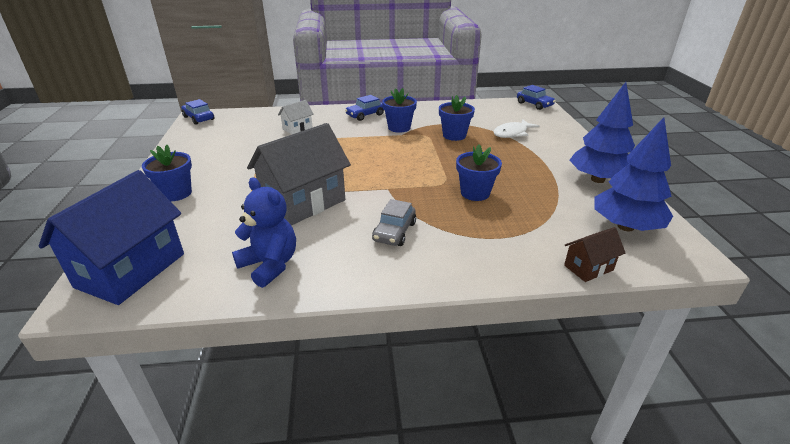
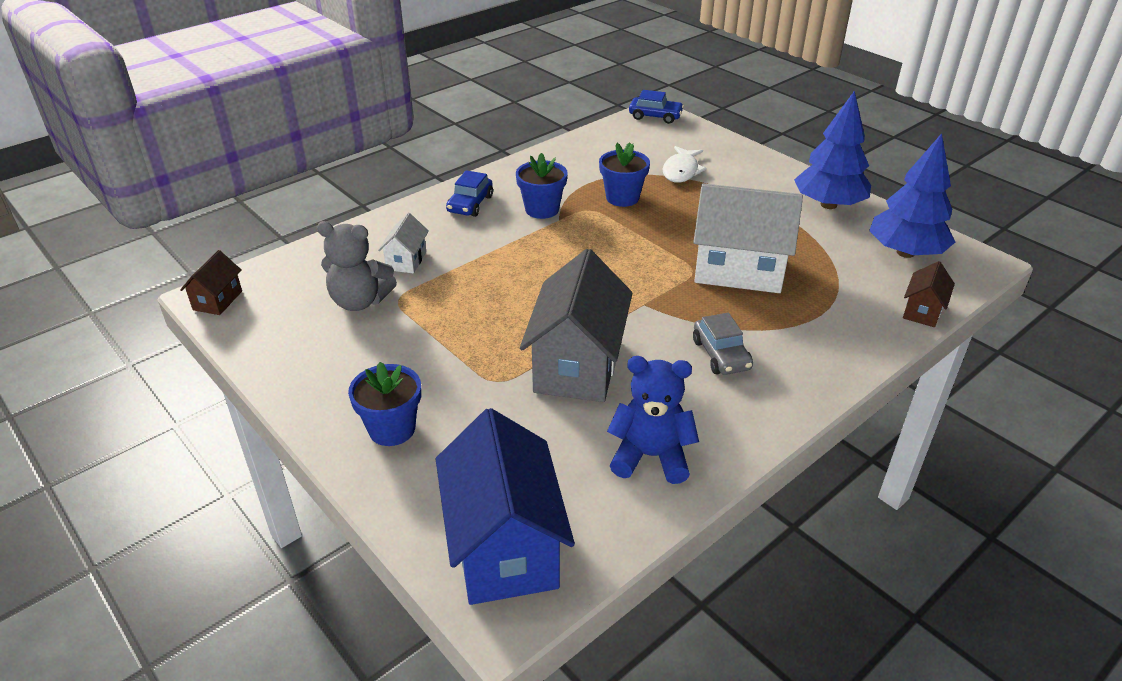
camera: 35 degrees left, 5 degrees up
blue car [181,99,214,125] -> brown house [180,250,242,315]
blue flower pot [456,145,502,201] -> white house [693,183,803,293]
none -> grey teddy bear [317,221,397,311]

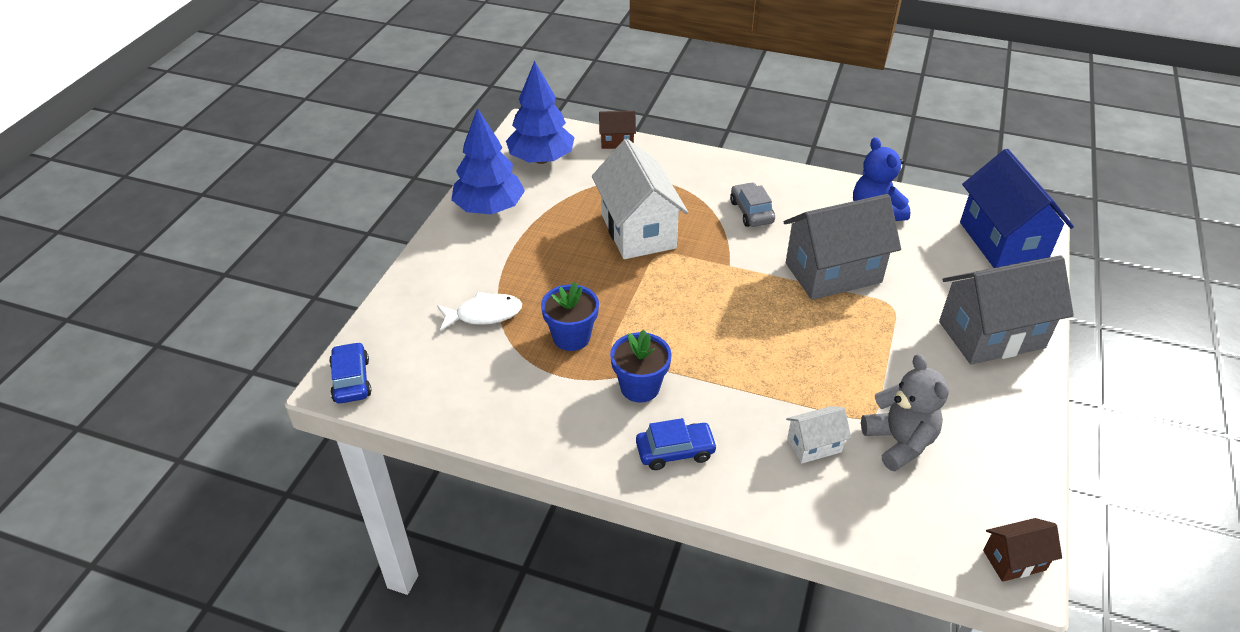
camera: 120 degrees left, 5 degrees up
blue flower pot [348,362,421,446] -> grey house [939,255,1074,365]
blue house [436,408,575,605] -> blue house turned 60 degrees counterclockwise [960,149,1074,268]
grey car [693,313,753,375] -> grey car turned 60 degrees counterclockwise [730,182,775,227]

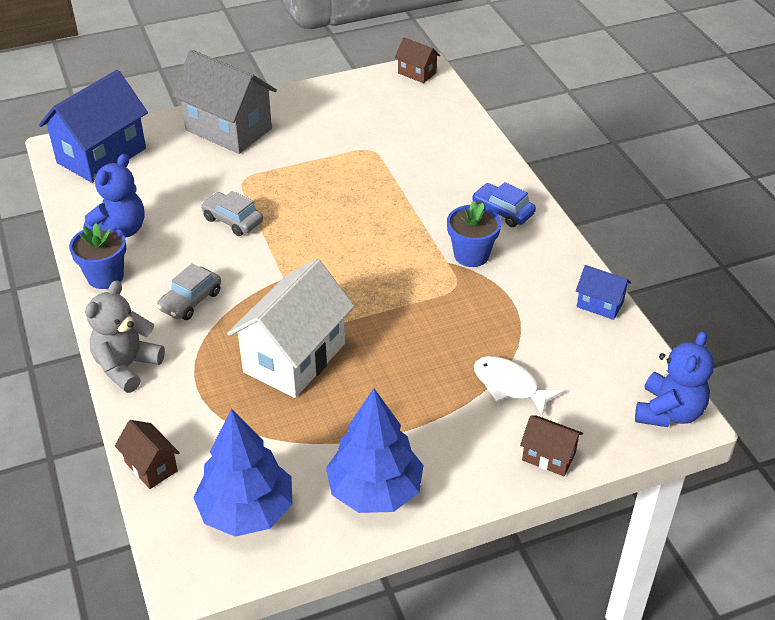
camera: 130 degrees left, 0 degrees up
blue car [329,342,372,404] -> blue teddy bear [635,331,714,427]
blue flower pot [541,282,599,351] -> blue flower pot moved to [69,223,126,289]
grey house [784,194,901,300] -> grey car [201,191,263,236]
white house [786,406,851,463] -> none
grey teddy bear [861,354,949,472] -> grey teddy bear moved to [85,280,165,393]
none -> brown house [520,415,583,476]
none -> blue house [576,265,631,320]

